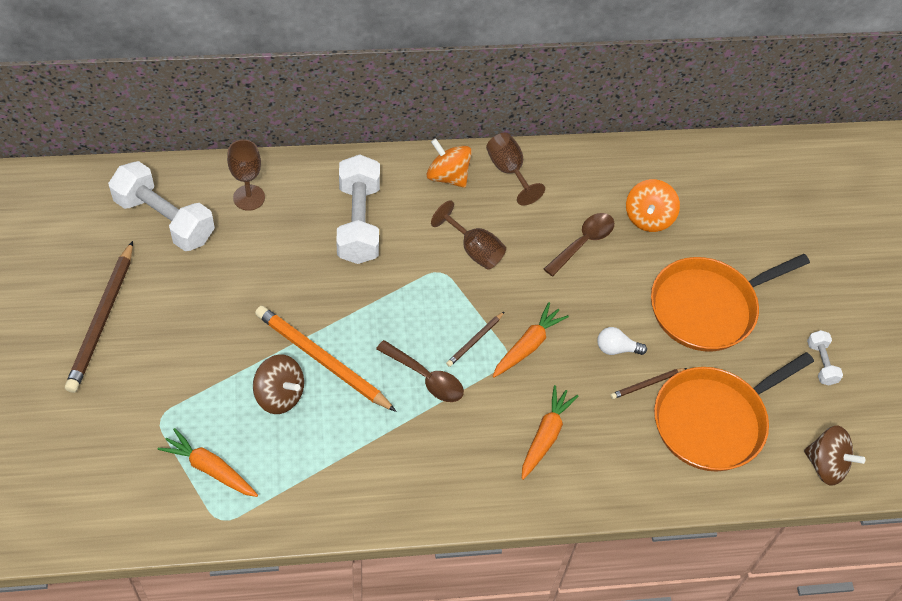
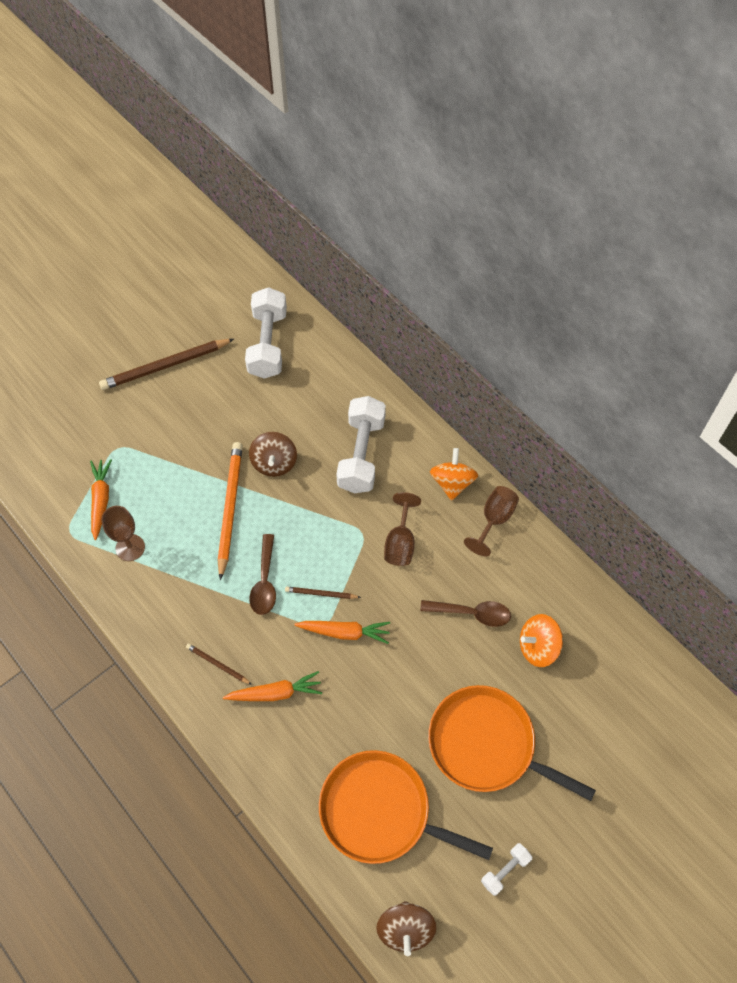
camera: 60 degrees right, 5 degrees up
brown goblet [227,139,265,211] -> brown goblet moved to [101,506,145,561]
brown spinning top [253,355,304,414] -> brown spinning top moved to [249,432,297,477]
white dumbbell [336,154,380,264] -> white dumbbell turned 45 degrees counterclockwise [336,396,386,493]
white light bulb [597,327,647,355] -> none
brown pencil [610,368,687,399] -> brown pencil moved to [186,643,252,685]

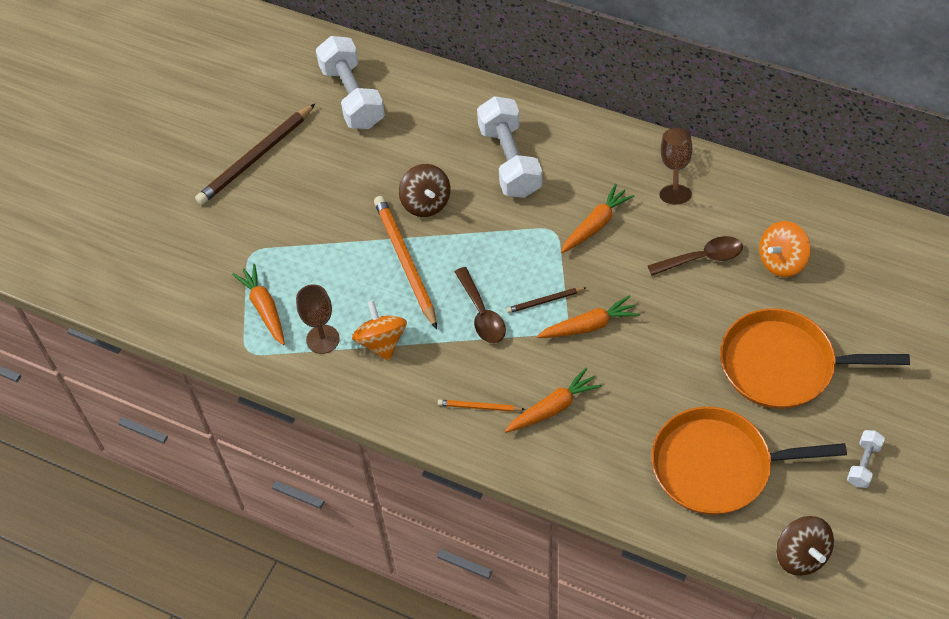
camera: 20 degrees left, 5 degrees down
brown pencil [186,643,252,685] -> orange pencil [438,399,526,412]
brown goblet [384,492,421,566] -> orange carrot [561,184,635,253]
orange spinning top [430,448,478,501] -> orange spinning top moved to [352,300,407,361]

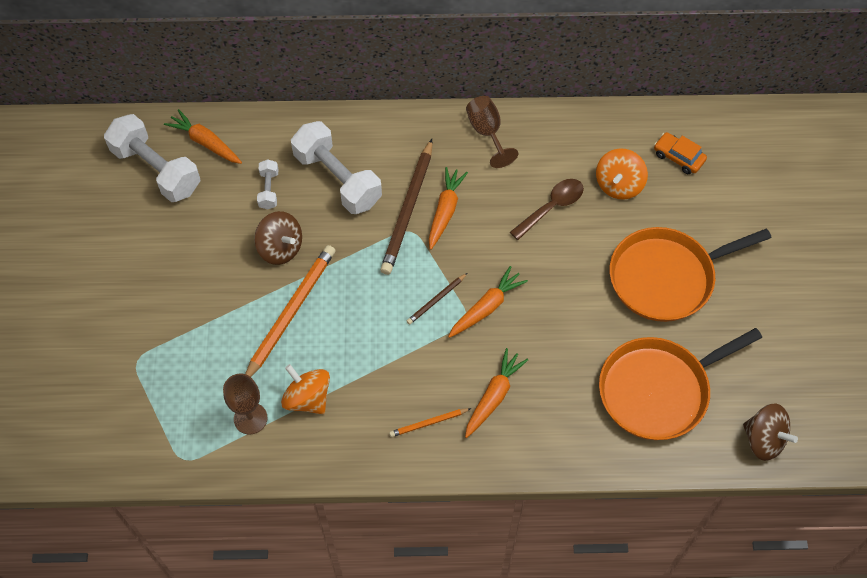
camera: 30 degrees left, 5 degrees up
brown pencil [195,104,315,205] -> brown pencil moved to [380,139,432,275]
orange carrot [232,264,285,345] -> orange carrot moved to [164,109,242,164]
orange pencil [374,196,437,329] -> orange pencil turned 75 degrees clockwise [245,245,336,377]
brown spoon [455,267,506,343] -> none
white dumbbell [847,430,885,488] -> white dumbbell moved to [257,159,278,209]
none -> orange car [654,132,707,174]

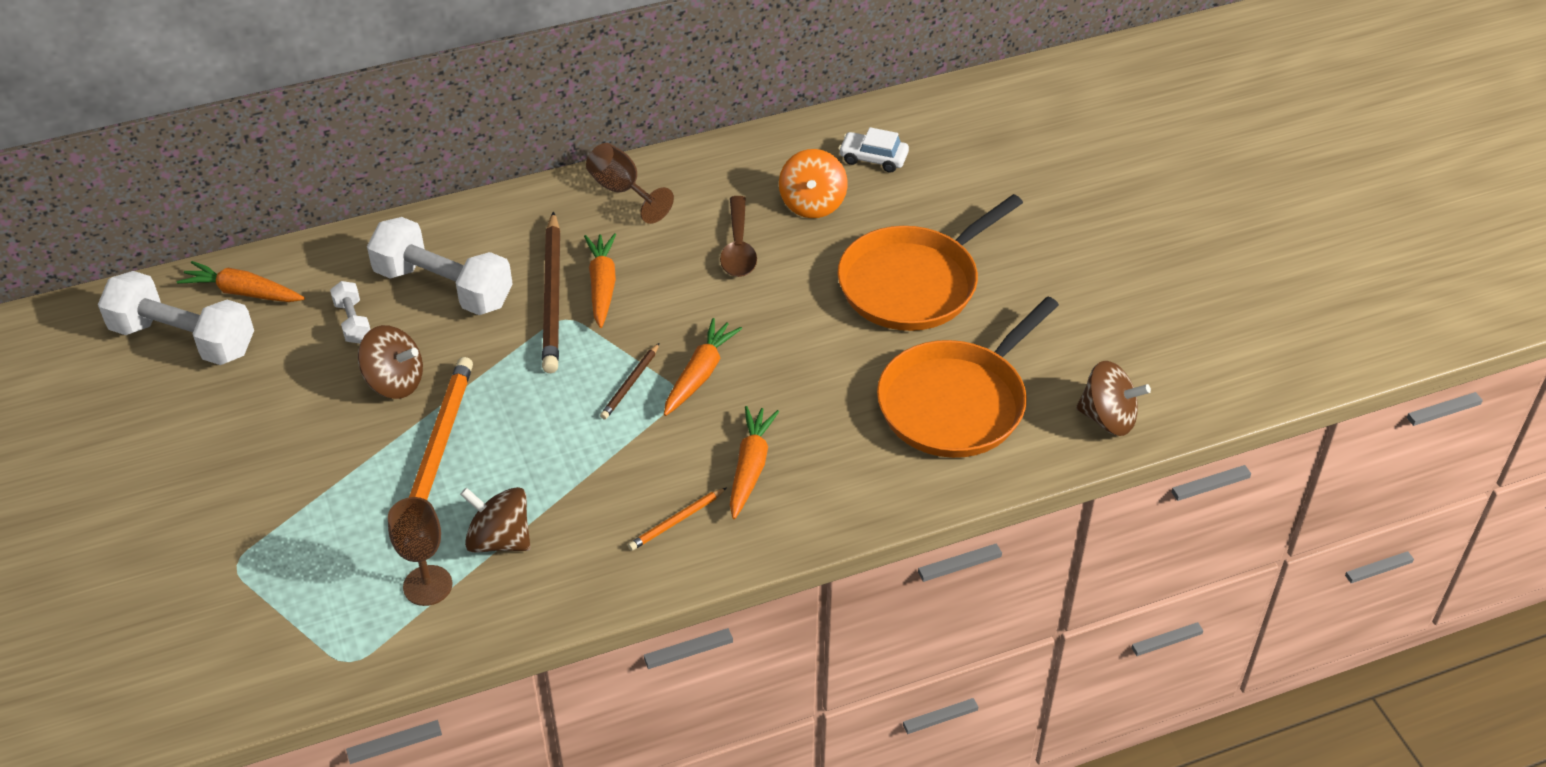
camera: 20 degrees left, 15 degrees down
orange spinning top [281,364,330,414] -> brown spinning top [460,487,531,553]
brown spoon [510,179,584,240] -> brown spoon turned 150 degrees clockwise [720,196,757,277]
orange car [654,132,707,174] -> white car [839,127,909,173]

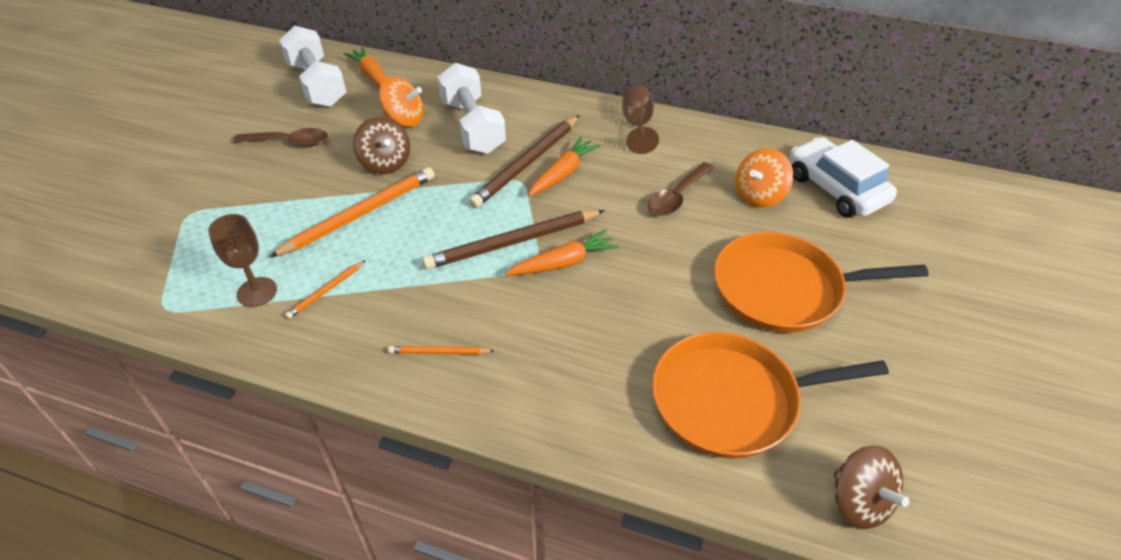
camera: 40 degrees right, 0 degrees up
white dumbbell [330,281,371,343] -> orange spinning top [379,77,424,127]
brown spinning top [460,487,531,553] -> orange pencil [285,260,366,319]
brown pencil [600,343,659,420] -> brown pencil [422,210,605,269], size x2.08
orange carrot [730,406,779,519] -> none
white car [839,127,909,173] -> white car [790,137,897,217], size x1.81
none -> brown spoon [233,128,328,147]

